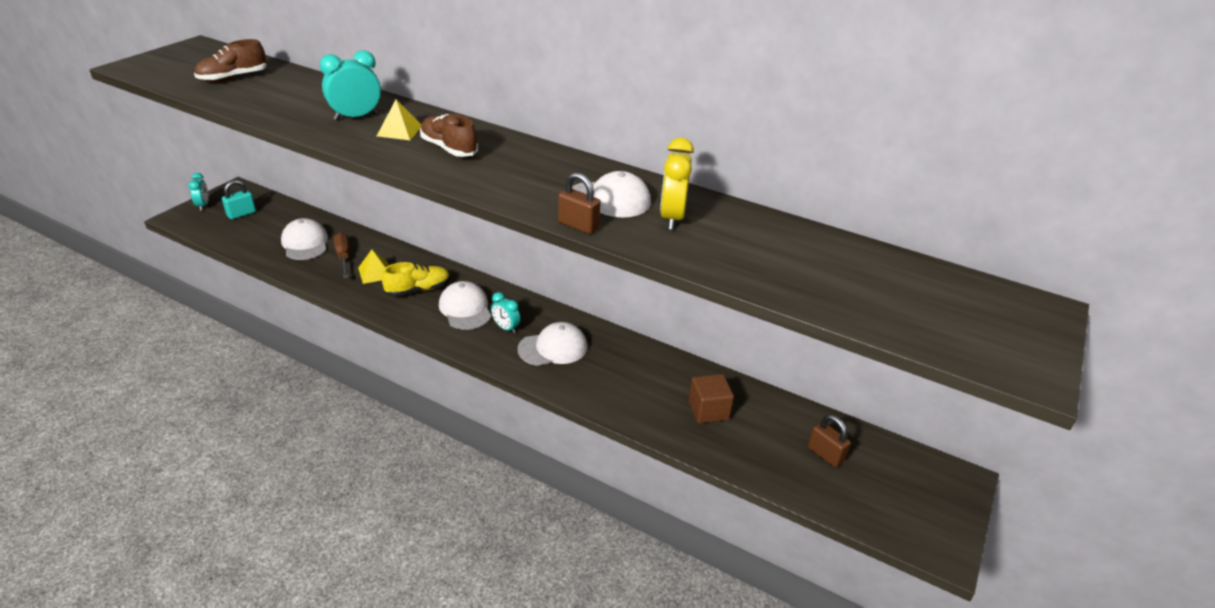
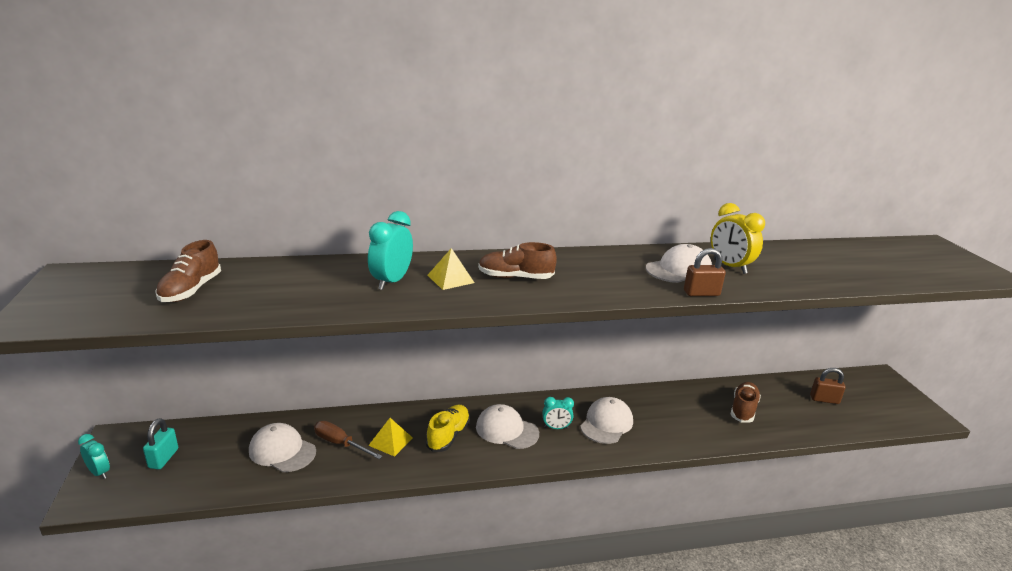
camera: 40 degrees left, 10 degrees down
brown cube [689,374,734,423] -> brown shoe [730,382,761,423]

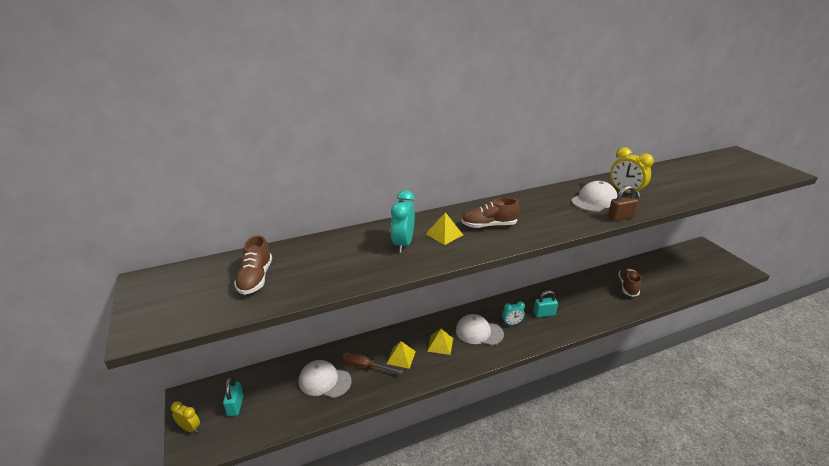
camera: 10 degrees left, 5 degrees up
turquoise clock [78,434,110,479] -> yellow clock [171,401,200,433]
yellow shoe [426,404,470,452] -> yellow pyramid [427,329,453,355]
white cap [580,397,633,444] -> turquoise padlock [533,290,558,317]
brown padlock [810,368,846,404] -> none

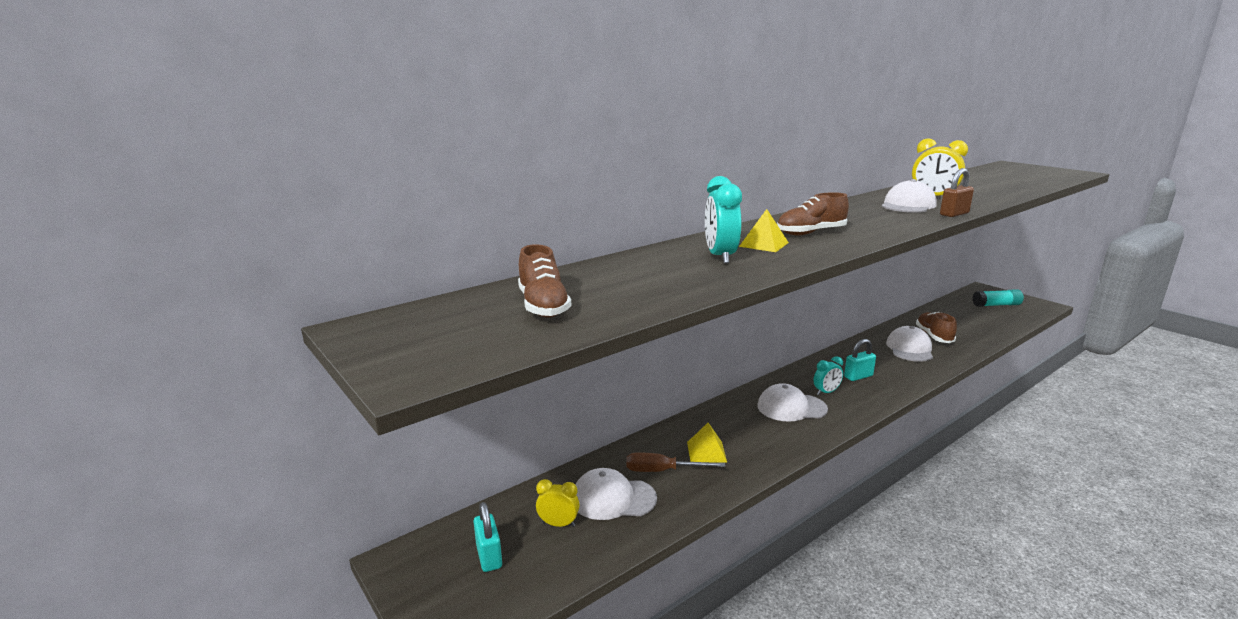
camera: 15 degrees left, 10 degrees down
yellow clock [171,401,200,433] -> yellow clock moved to [536,479,579,527]
yellow pyramid [427,329,453,355] -> none
none -> white cap [886,326,933,362]
none -> turquoise glue stick [972,289,1024,307]

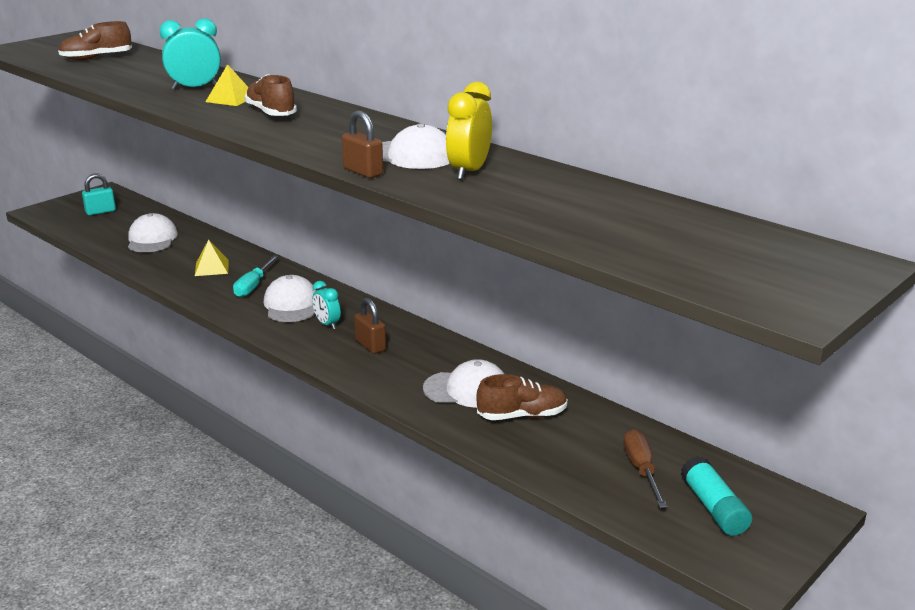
camera: 80 degrees right, 5 degrees up
yellow clock [536,479,579,527] -> none
brown screwdriver [626,452,725,472] -> brown screwdriver moved to [623,429,667,508]
turquoise padlock [844,339,876,381] -> brown padlock [354,298,386,354]
none -> turquoise screwdriver [233,255,279,297]

